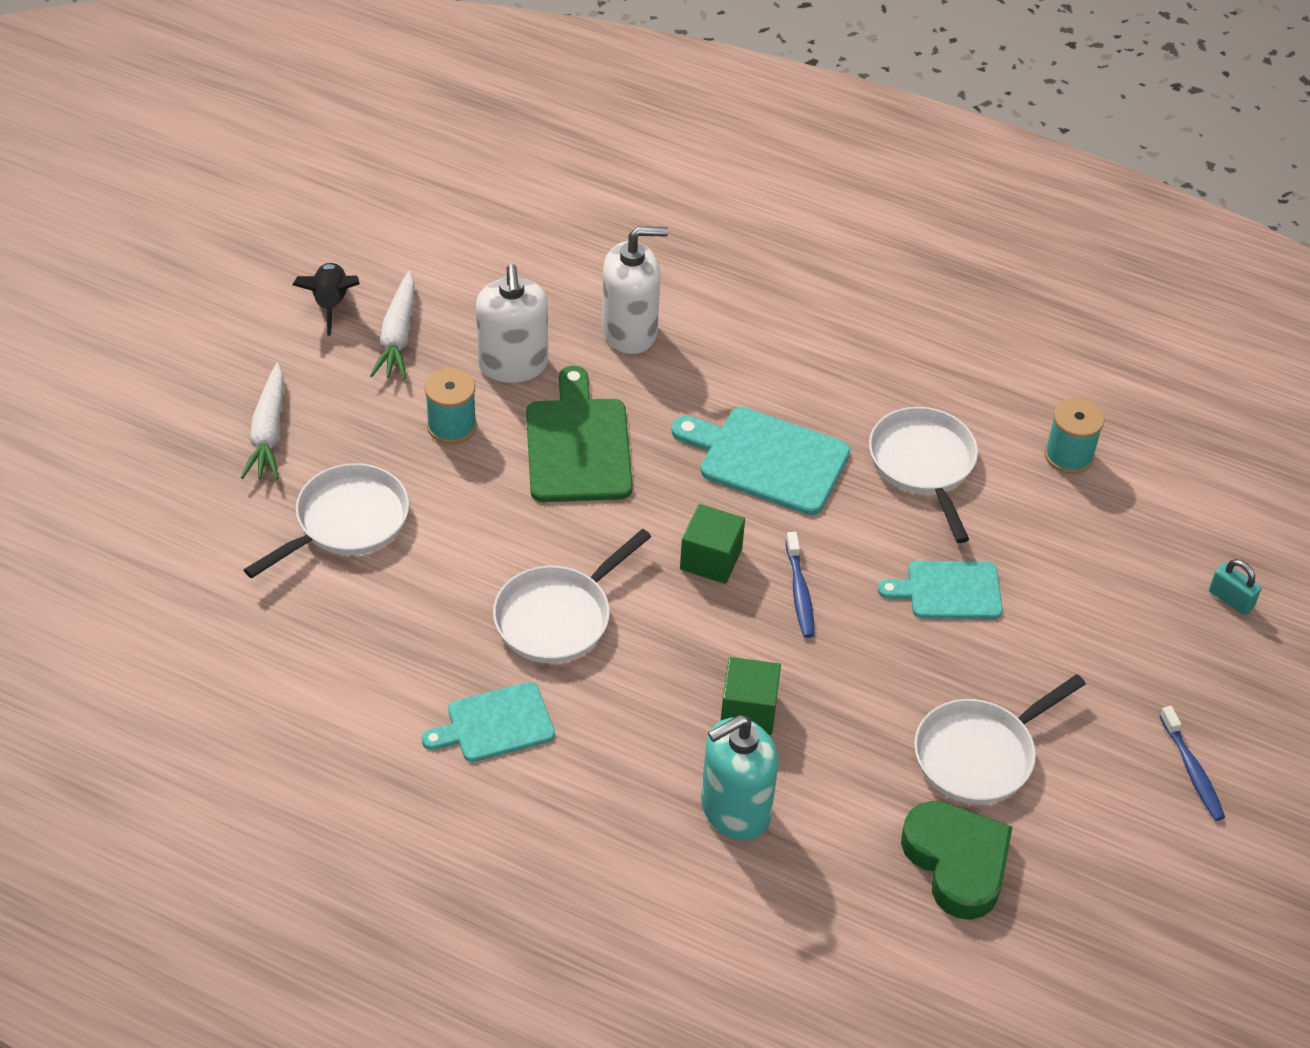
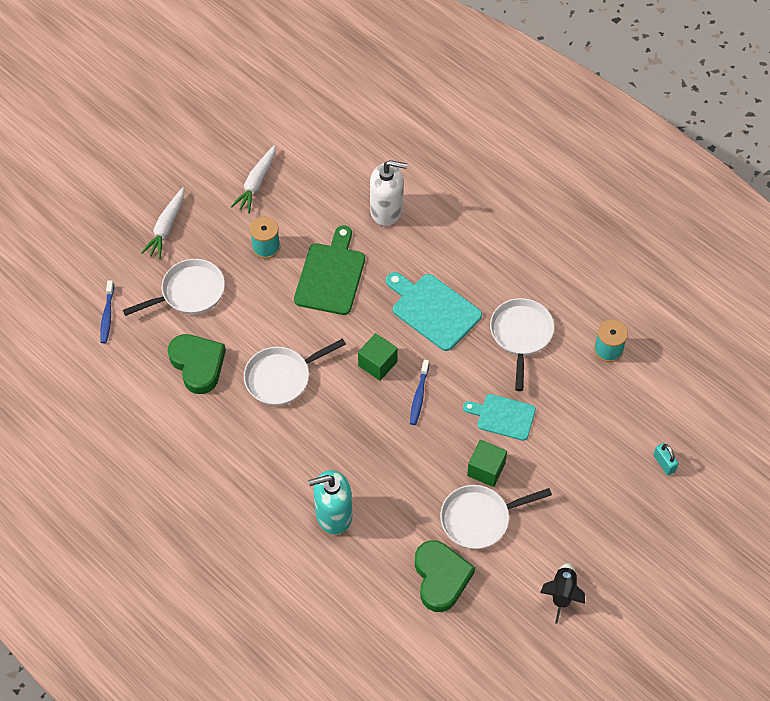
camera: 20 degrees right, 10 degrees up
black rocket [292,263,360,336] -> black rocket moved to [540,563,585,624]
turquoise cutting board [422,682,555,762] -> none
white soap dispenser [476,264,548,383] -> none
green cube [721,657,781,735] -> green cube moved to [467,440,507,487]
blue toothbrush [1160,706,1225,821] -> blue toothbrush moved to [100,280,114,343]
none -> green heart [168,334,226,394]

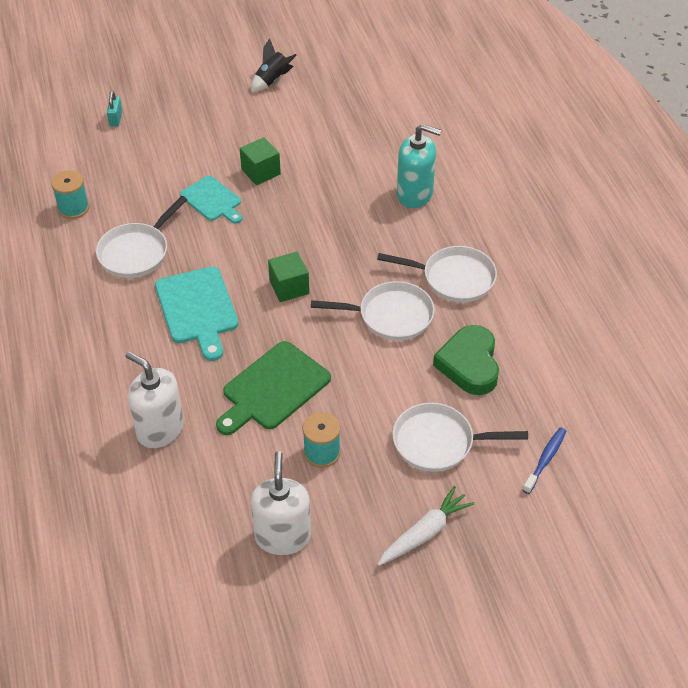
camera: 150 degrees left, 10 degrees down
white carrot [231,145,276,213] -> white soap dispenser [251,451,311,555]
blue toothbrush [410,360,429,425] -> none
green heart [415,540,475,612] -> none
white pan [440,485,552,549] -> white pan moved to [377,246,497,303]

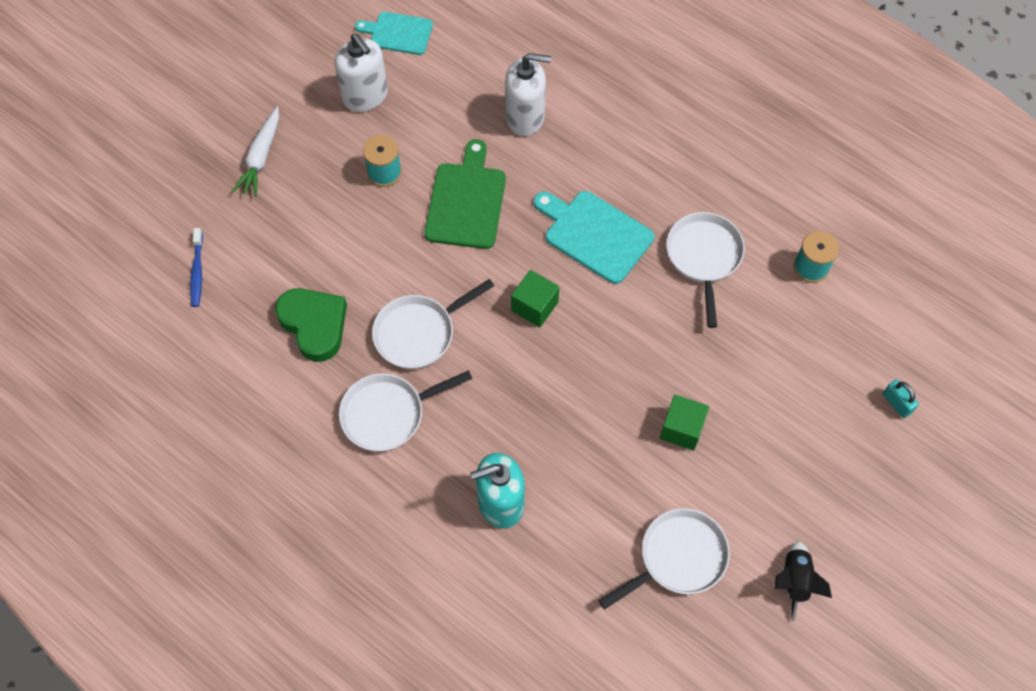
camera: 145 degrees right, 15 degrees up
turquoise cutting board [180,176,242,224] -> turquoise cutting board moved to [355,12,433,55]
white pan [392,403,528,472] -> white pan moved to [598,508,730,609]

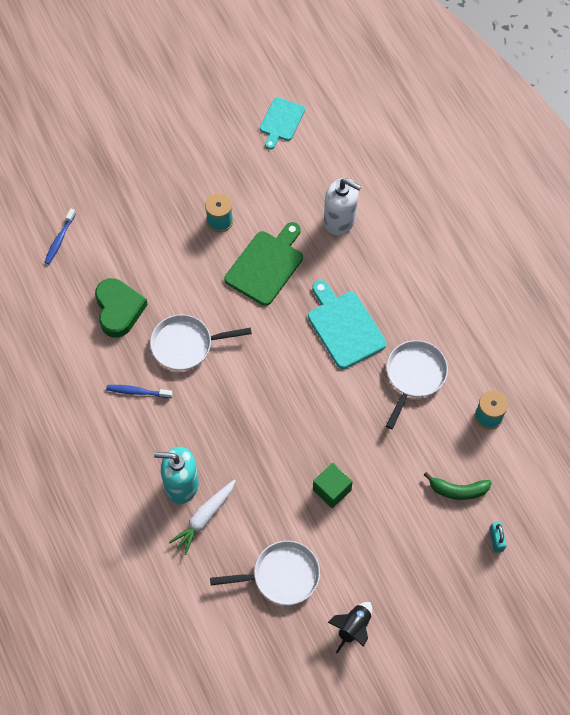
camera: 25 degrees right, 0 degrees up
white carrot [232,107,279,197] -> white carrot moved to [169,480,236,555]
white soap dispenser [334,33,388,112] -> none
white pan [339,370,472,451] -> blue toothbrush [106,385,173,398]
turquoise cutting board [355,12,433,55] -> turquoise cutting board turned 105 degrees counterclockwise [260,97,305,150]
green cube [511,270,559,328] -> none
none -> green banana [424,472,492,500]

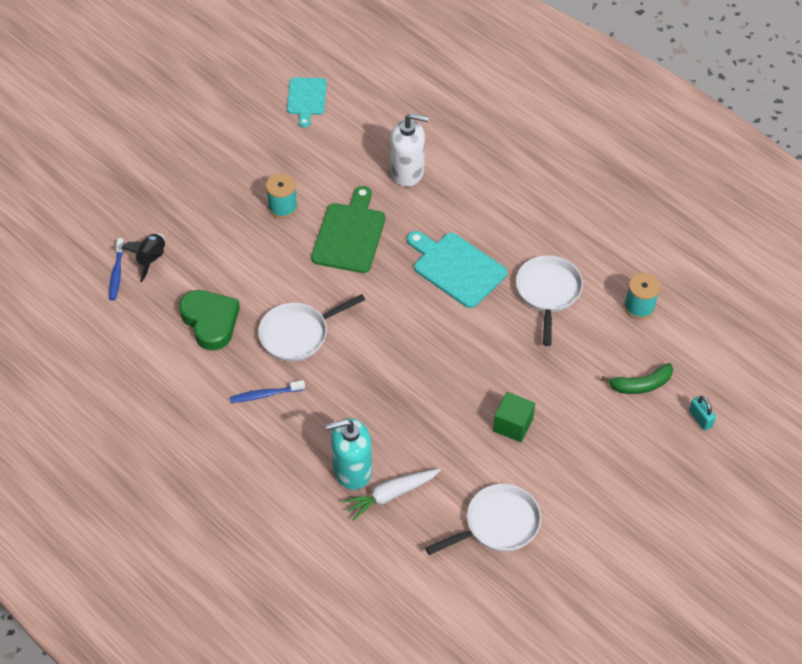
camera: 20 degrees left, 10 degrees down
white carrot [169,480,236,555] -> white carrot turned 45 degrees clockwise [343,468,441,521]
black rocket [327,602,372,654] -> black rocket moved to [121,233,165,282]

